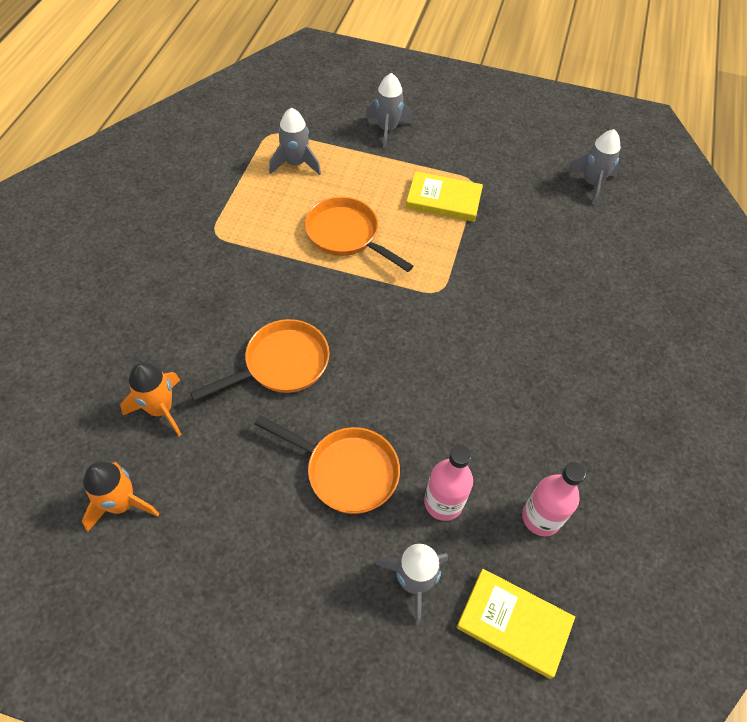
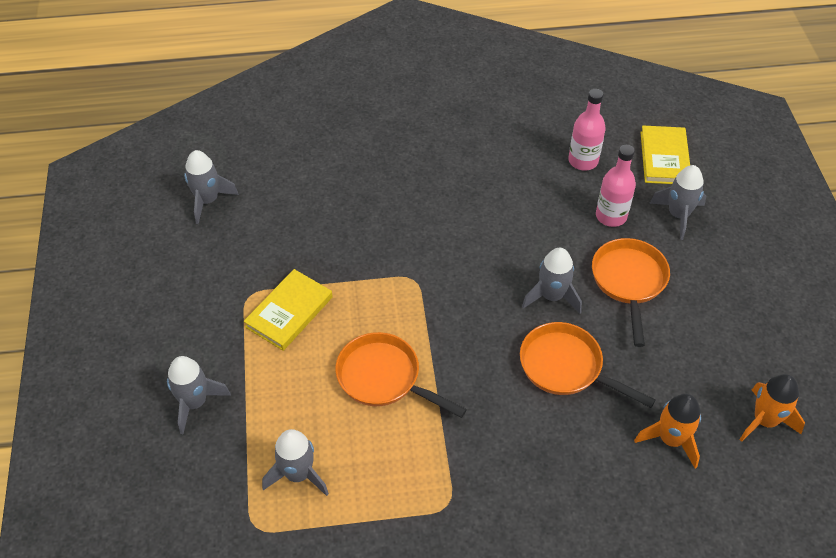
camera: 110 degrees left, 5 degrees down
orange pan [305,197,413,272] -> orange pan turned 105 degrees clockwise [335,332,467,418]
yellow book [406,171,483,222] -> yellow book turned 45 degrees clockwise [244,269,333,351]
none -> grey rocket [522,248,582,313]

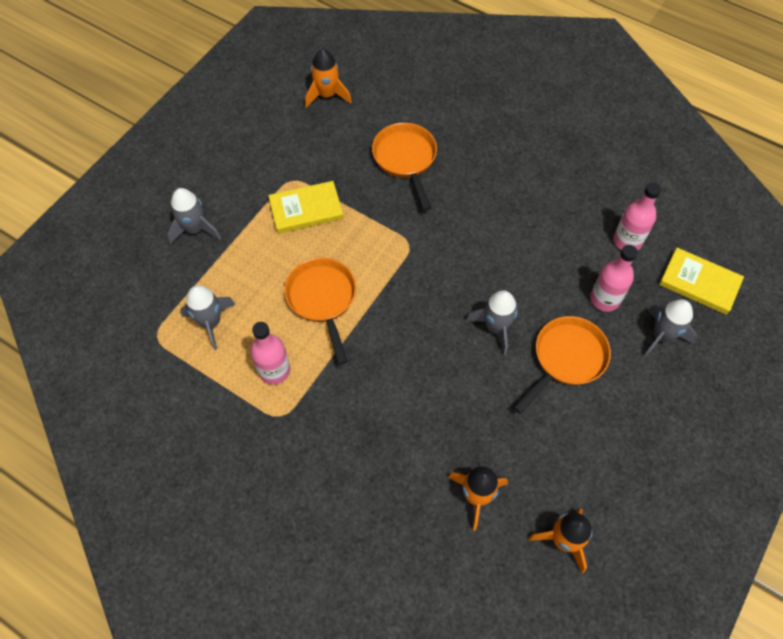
camera: 40 degrees right, 10 degrees up
grey rocket [184,150,239,224] -> orange rocket [305,49,352,108]
orange pan [520,322,656,408] -> orange pan moved to [372,123,437,211]
yellow book [640,125,690,184] -> yellow book turned 75 degrees clockwise [659,248,744,315]
none -> pink bottle [251,322,290,385]

